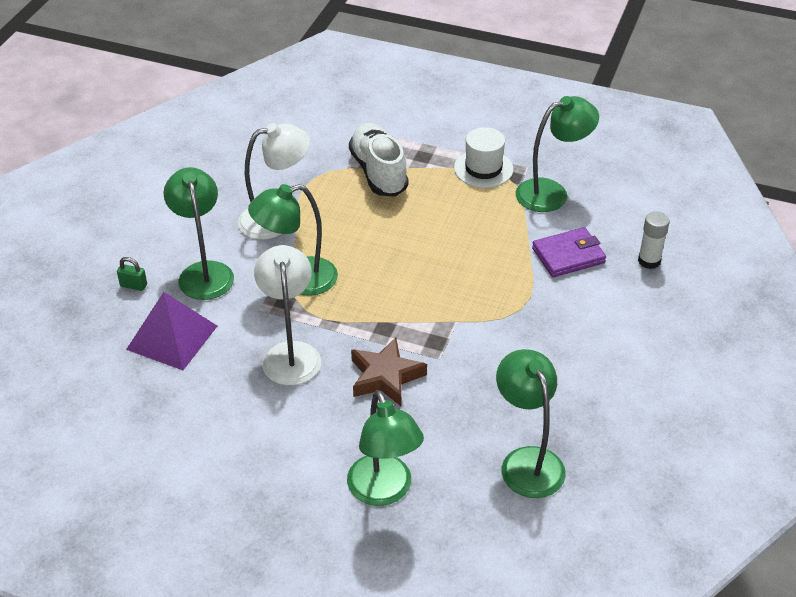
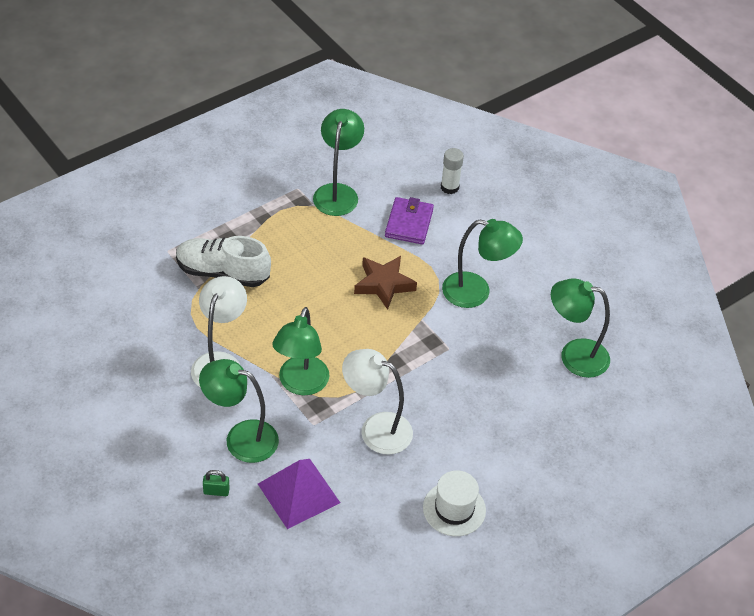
camera: 60 degrees left, 5 degrees up
green padlock [117,257,147,291] -> green padlock turned 45 degrees clockwise [203,470,230,496]
green lamp [347,390,424,506] -> green lamp moved to [442,219,523,308]
brown star [351,337,427,406] -> brown star moved to [354,256,417,310]
white hat [454,127,514,188] -> white hat moved to [423,470,486,536]

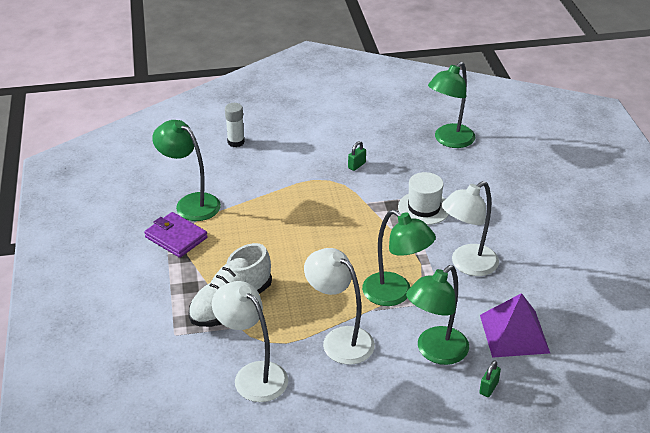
camera: 60 degrees left, 10 degrees down
brown star [354,256,417,310] -> none
purple wallet [385,197,434,244] -> purple wallet moved to [144,212,208,258]
white hat [423,470,486,536] -> white hat moved to [398,172,449,225]
green lamp [442,219,523,308] -> green padlock [348,141,366,171]
none -> white lamp [212,281,288,402]

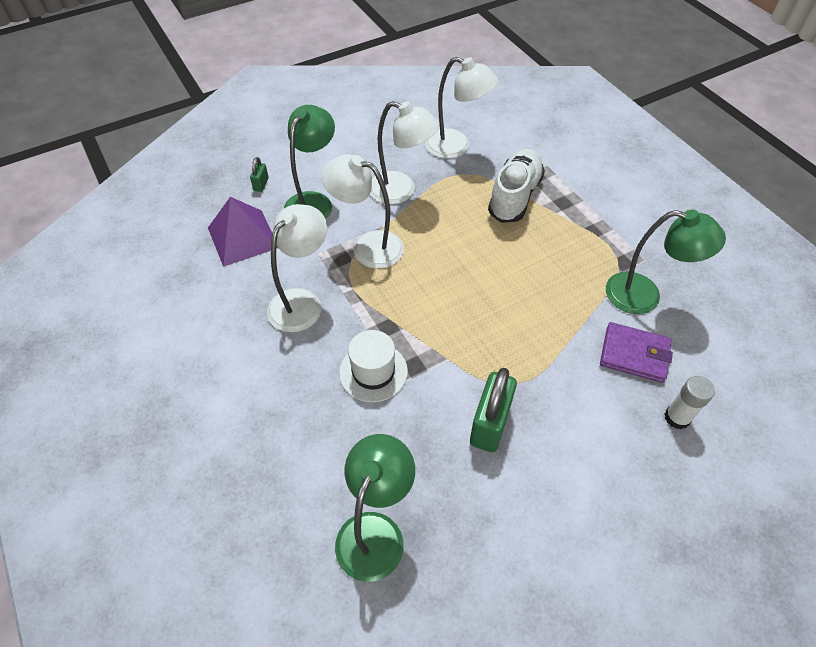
camera: 160 degrees right, 15 degrees up
purple wallet [144,212,208,258] -> purple wallet moved to [600,322,673,383]
green padlock [348,141,366,171] -> green padlock [470,368,517,452], size x2.12
green lamp [362,209,436,306] -> white lamp [321,154,404,269]

